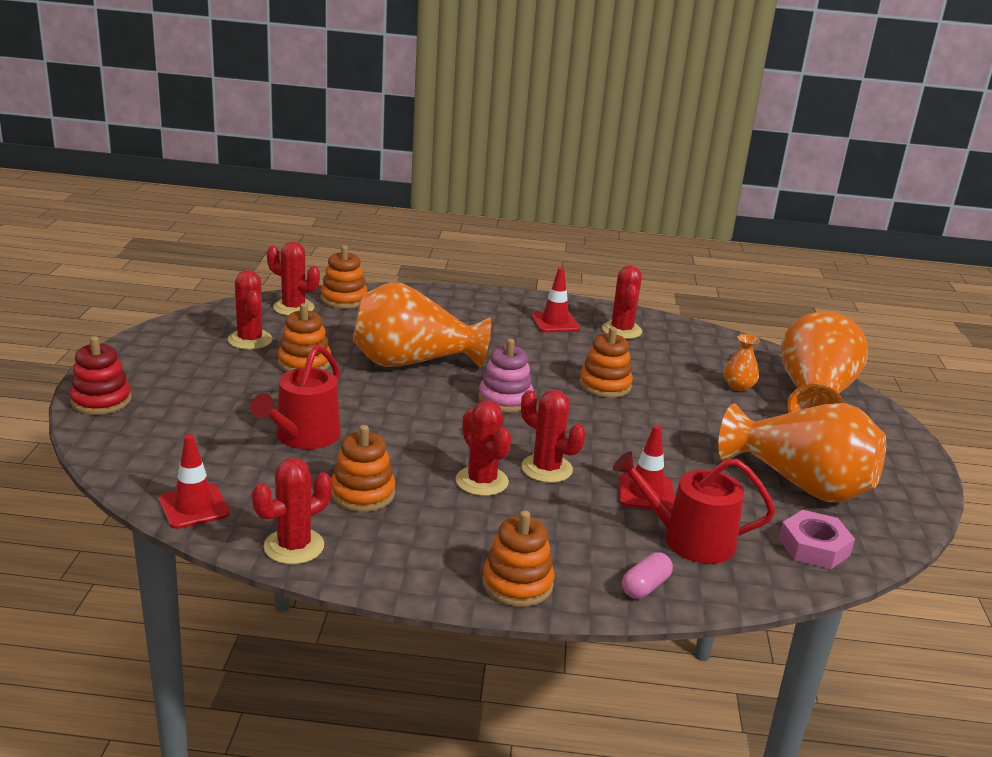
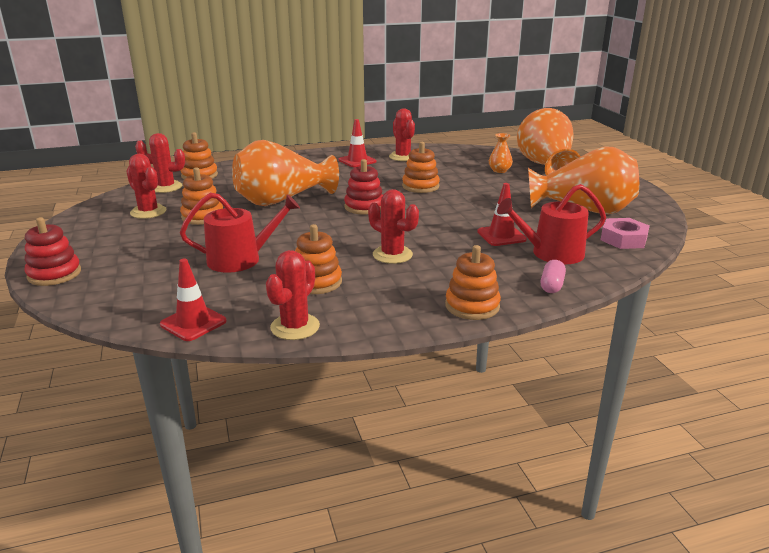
camera: 20 degrees left, 0 degrees up
red watering can [250,345,341,449] -> red watering can turned 105 degrees counterclockwise [180,193,300,273]
pink stacking toy [479,339,533,413] -> red stacking toy [344,159,383,215]
red cactus [521,390,585,483] -> none

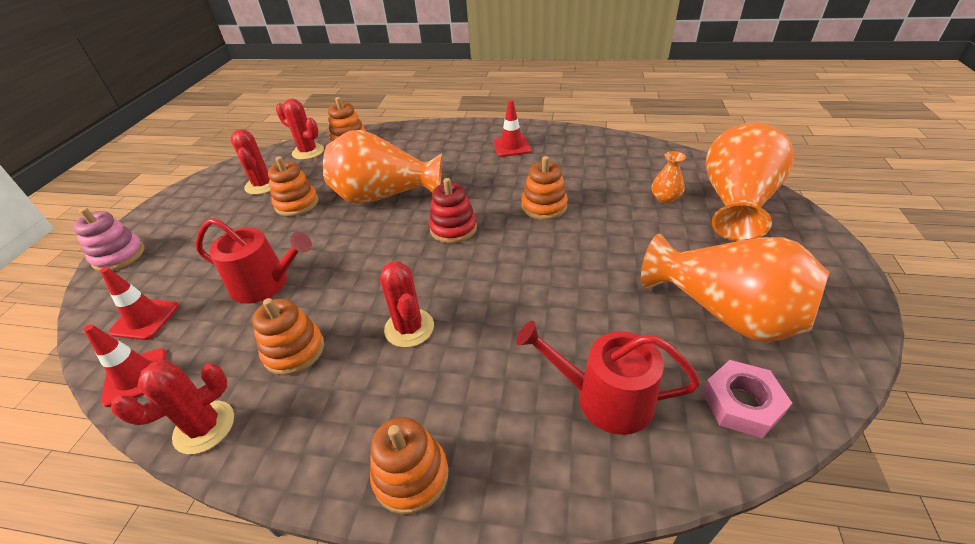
camera: 30 degrees right, 15 degrees up
red stacking toy [25,217,81,286] -> pink stacking toy [73,207,144,271]
red cactus [389,108,415,161] -> none
red traffic cone [477,183,527,246] -> red traffic cone moved to [100,267,179,340]
pink capsule [541,260,566,293] -> none

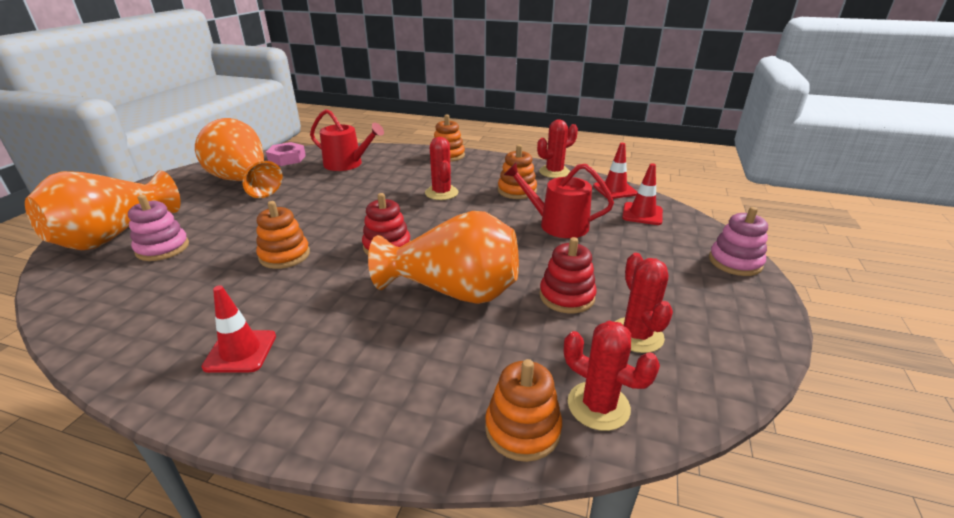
camera: 175 degrees left, 10 degrees down
orange stacking toy [268,156,318,216] -> red stacking toy [539,237,597,314]
orange vase [652,151,686,203] -> pink stacking toy [128,195,189,261]

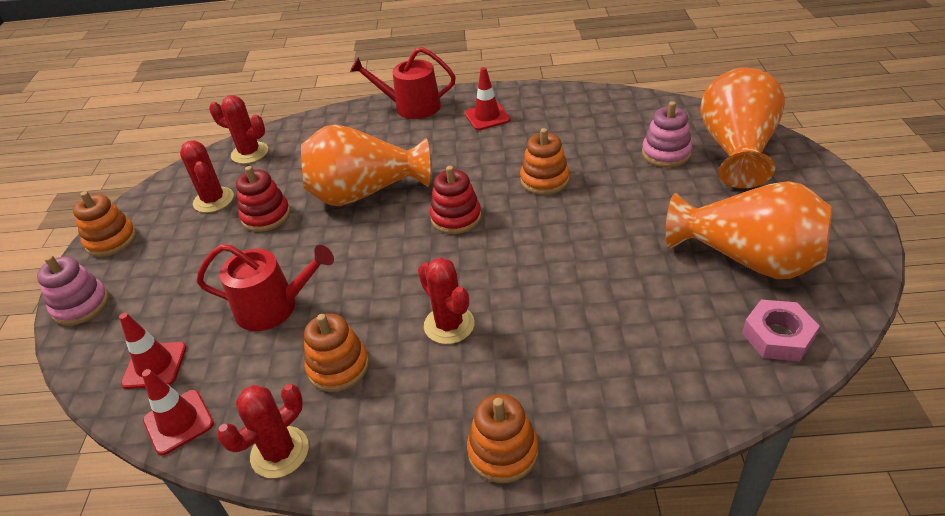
camera: 165 degrees right, 10 degrees up
red watering can [310,109,384,171] -> red watering can moved to [350,47,456,119]
orange stacking toy [485,359,562,462] -> orange stacking toy moved to [73,191,136,257]

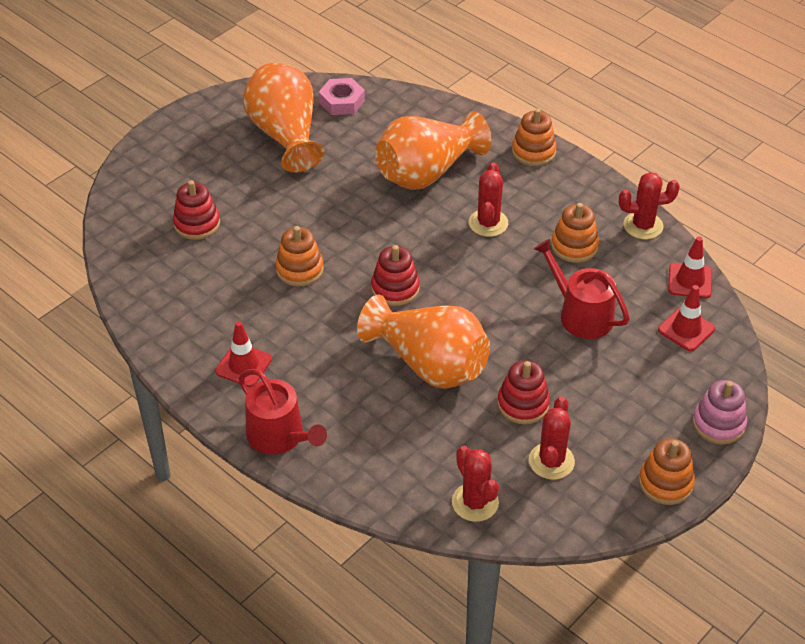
camera: 140 degrees left, 5 degrees up
pink stacking toy [642,101,692,167] -> red stacking toy [173,180,220,240]
orange vase [700,67,785,188] -> orange vase moved to [375,111,491,190]

